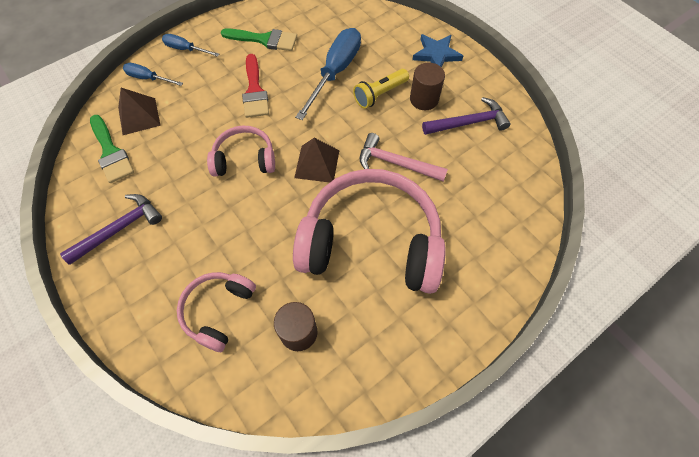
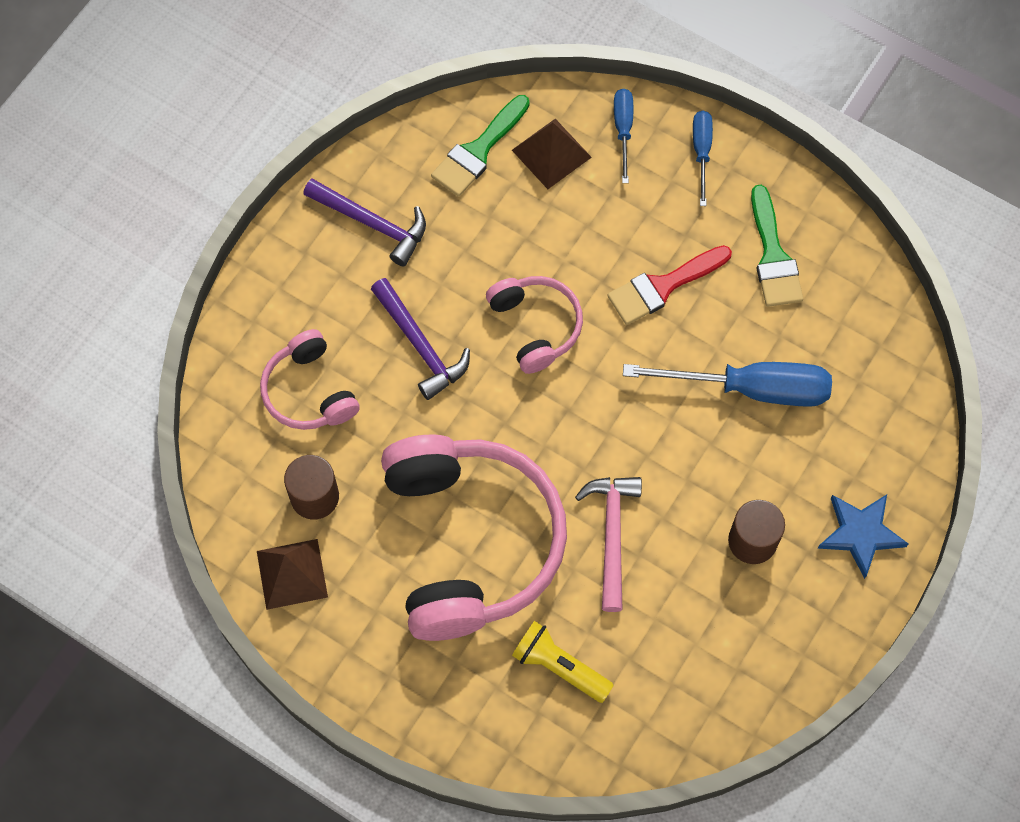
camera: 70 degrees right, 5 degrees up
pink headphones [177,272,256,352] -> pink headphones turned 120 degrees counterclockwise [260,329,360,430]
brown pyramid [294,138,340,182] -> brown pyramid moved to [257,539,328,610]
yellow flashlight [353,69,409,109] -> yellow flashlight moved to [512,621,614,703]
purple hammer [422,97,510,135] -> purple hammer moved to [371,278,470,400]

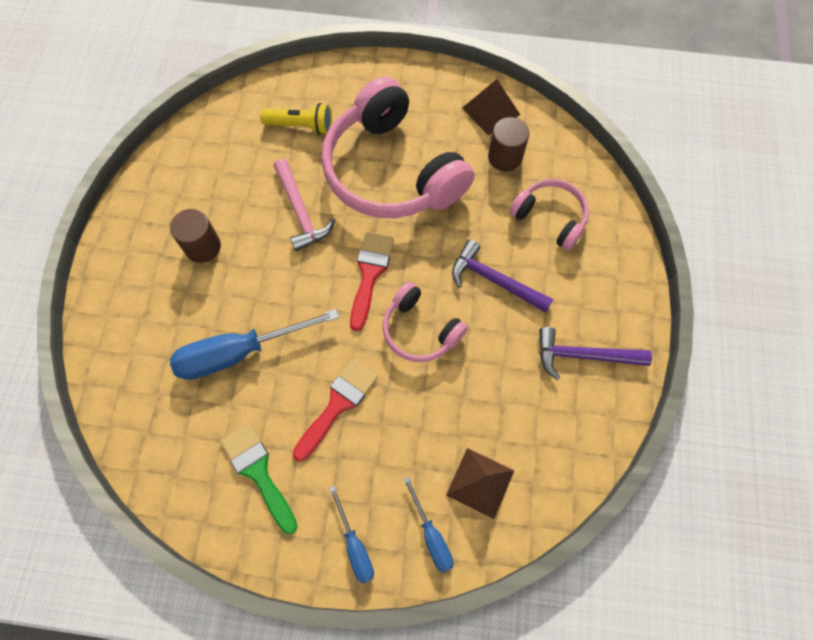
camera: 155 degrees right, 0 degrees up
green brush [431,95,530,197] -> none
blue star [817,494,908,579] -> none
none -> red brush [350,232,394,331]

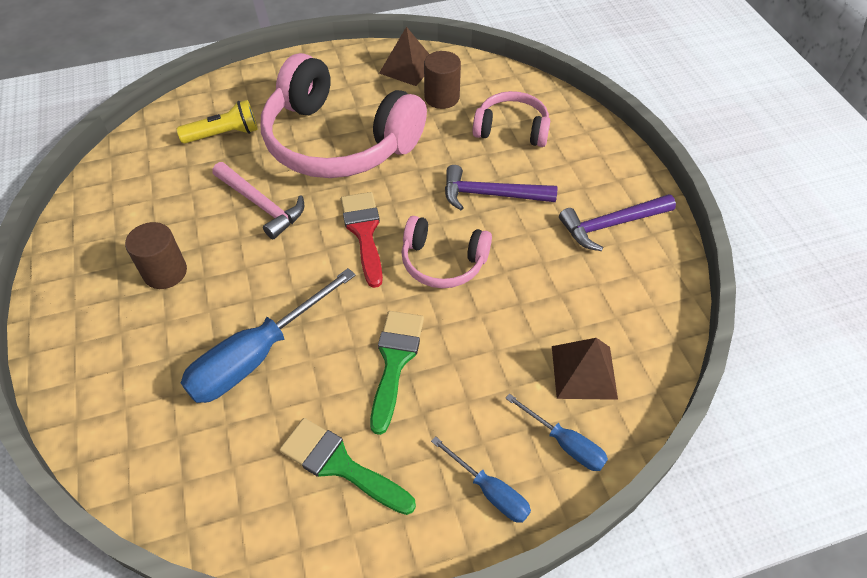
camera: 25 degrees left, 15 degrees down
red brush [293,359,378,462] -> green brush [370,311,424,435]

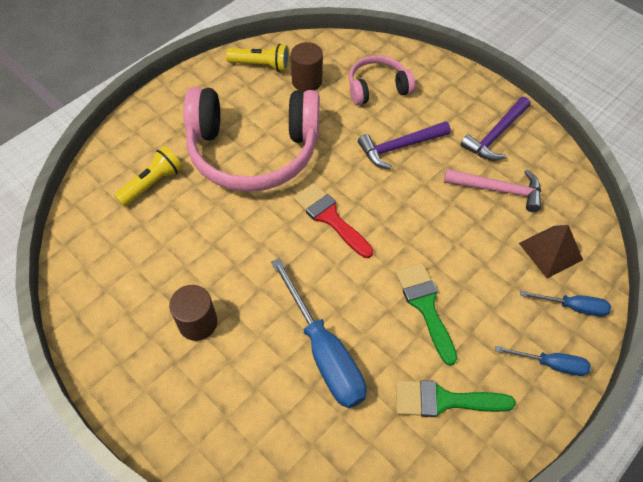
camera: 30 degrees left, 5 degrees up
blue screwdriver [181,268,356,403] -> blue screwdriver turned 45 degrees counterclockwise [271,258,367,408]
pink hammer [212,162,304,239] -> pink hammer moved to [444,169,541,212]
brown pyramid [379,27,429,86] -> yellow flashlight [226,44,289,72]
pink headphones [402,216,492,288] -> none

